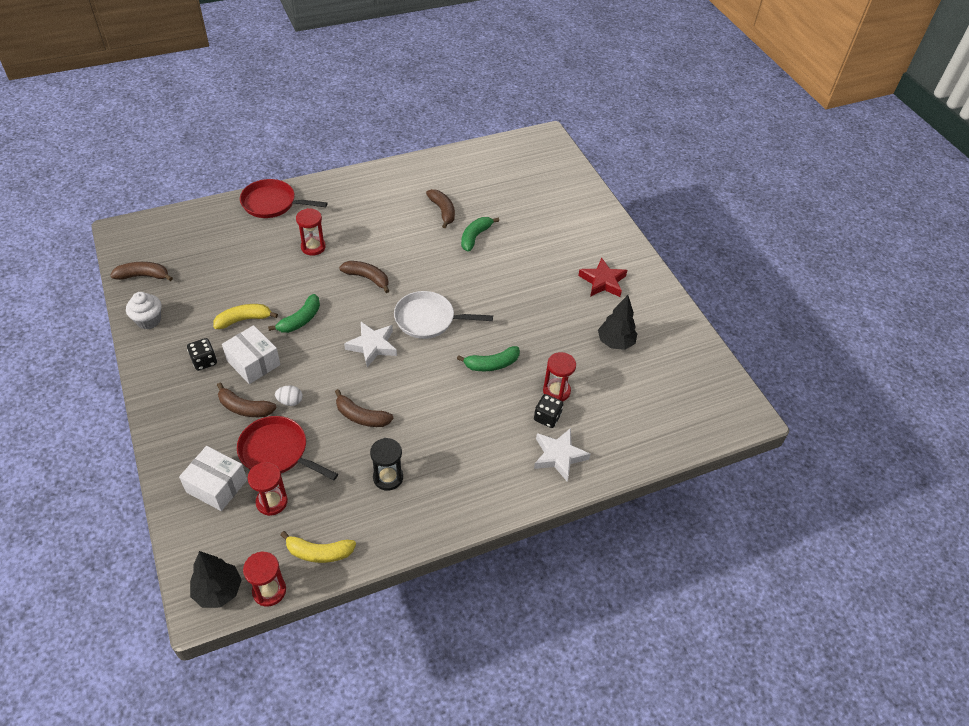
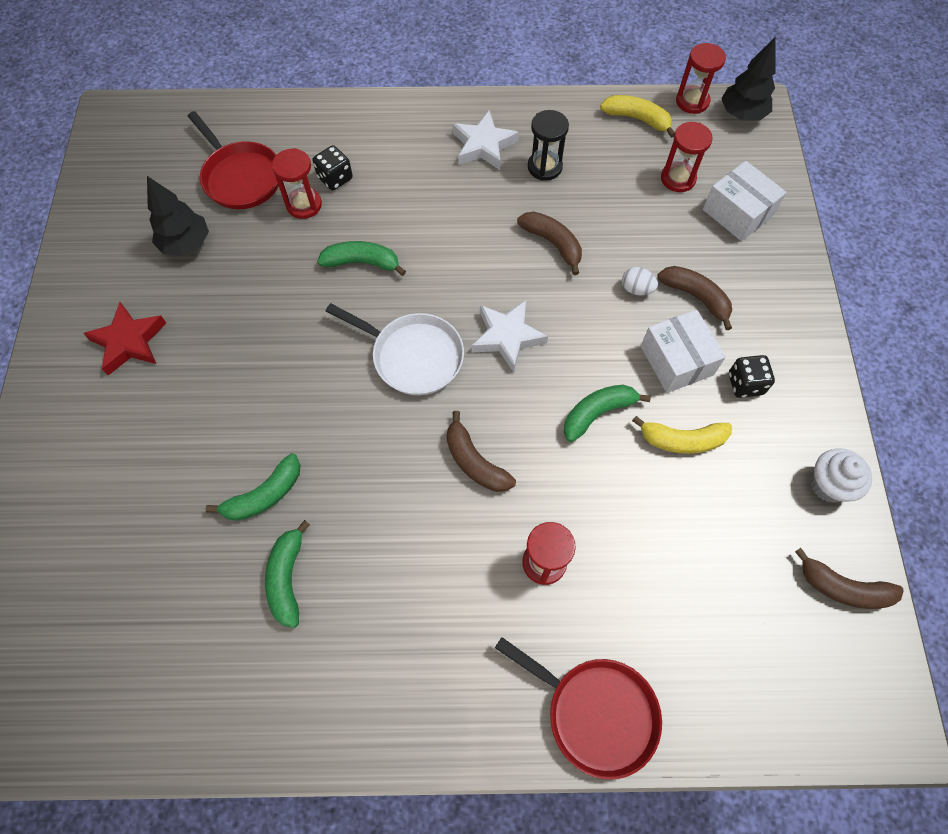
camera: 155 degrees left, 15 degrees up
red pan [237,416,338,480] -> red pan moved to [188,111,279,209]
brown banana [426,189,455,228] -> green banana [265,520,310,628]
white star [534,428,590,482] -> white star moved to [452,110,519,170]

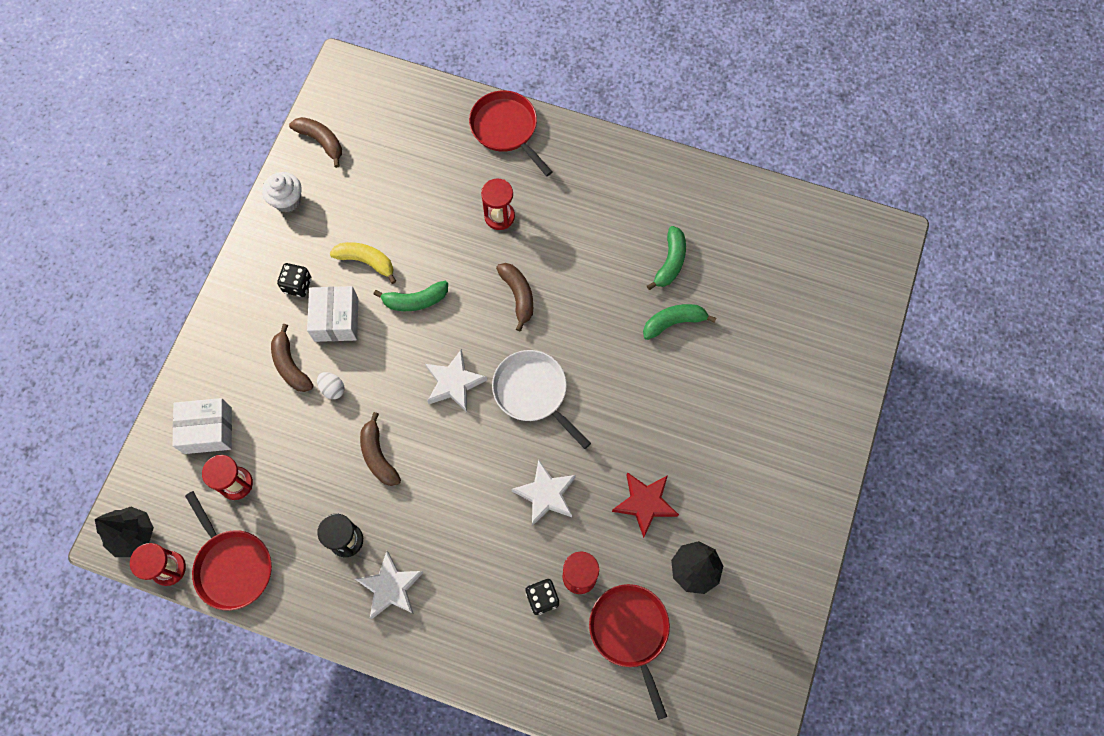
camera: 160 degrees left, 5 degrees up
red star [83,302,166,375] -> red star moved to [612,472,679,538]
green banana [317,241,406,276] -> white star [512,459,576,526]
yellow banana [600,95,675,138] -> red pan [185,491,272,611]
white box [703,161,787,241] -> white box turned 75 degrees counterclockwise [173,398,232,454]

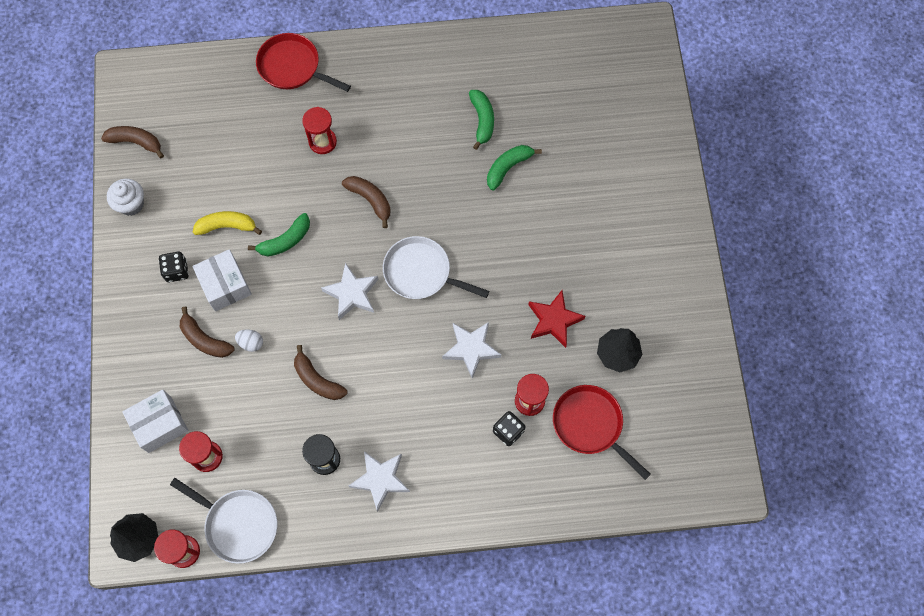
camera: 25 degrees left, 0 degrees up
red pan [185,491,272,611] -> white pan [170,478,277,564]

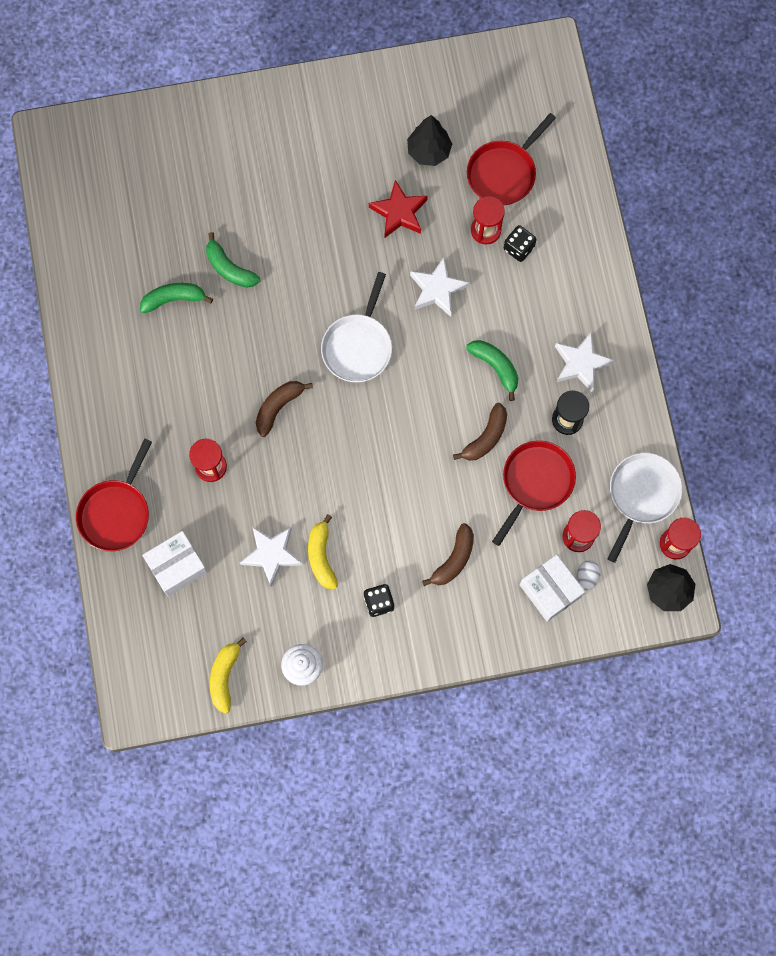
camera: 95 degrees left, 5 degrees up
brown banana [101,126,164,159] -> yellow banana [210,638,247,714]
white box [192,249,252,311] -> white box moved to [142,531,208,597]
white egg [235,329,263,352] -> white egg moved to [577,560,601,590]
green banana [248,213,310,256] -> green banana moved to [466,340,518,401]
white star [321,263,378,320] -> white star moved to [240,527,303,587]
none -> red pan [492,440,576,546]

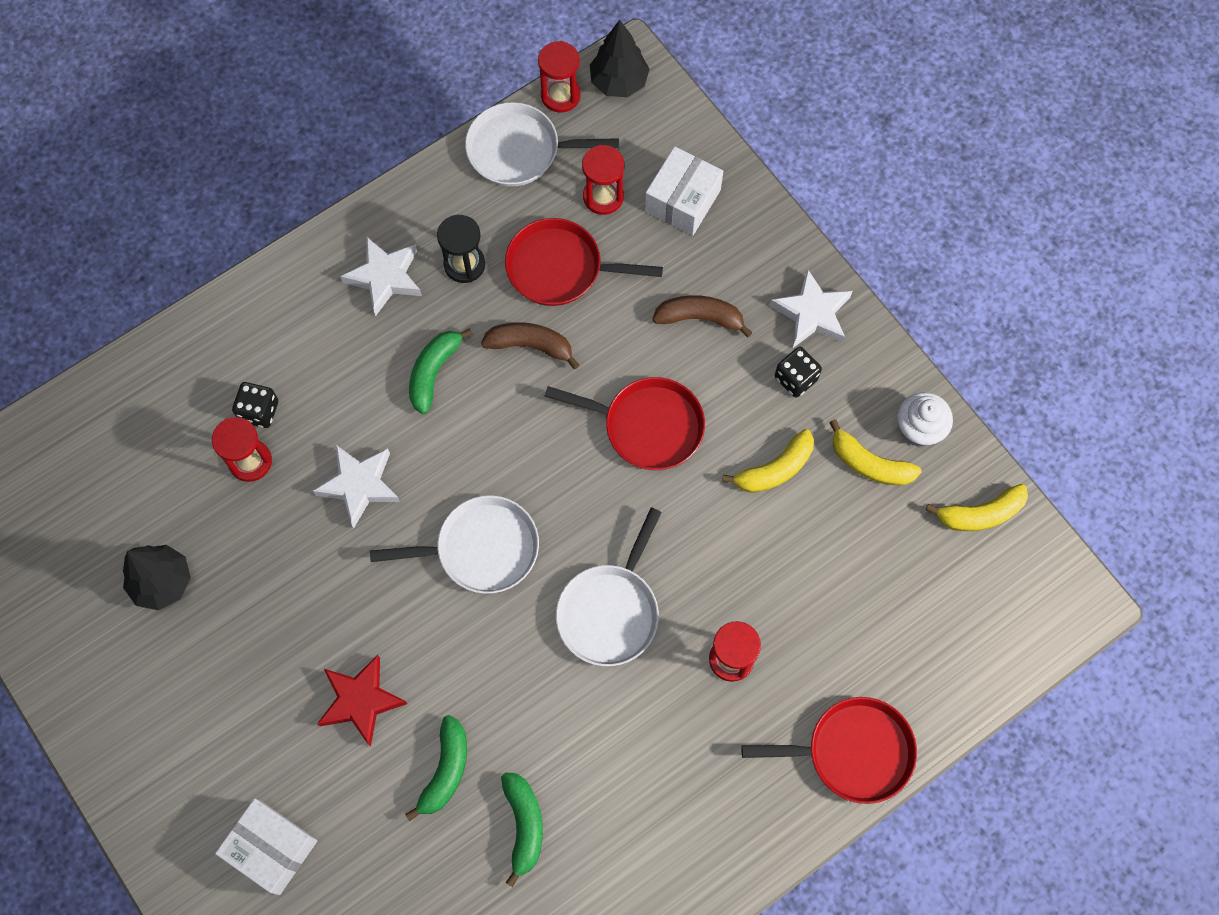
camera: 115 degrees left, 5 degrees down
green banana [140,283,213,313] -> green banana turned 150 degrees counterclockwise [501,772,543,887]
white box [142,531,208,597] -> white box moved to [215,798,317,895]
white star [240,527,303,587] -> white star moved to [770,268,852,348]
brown banana [256,381,313,437] -> white pan [556,507,662,666]
red star [369,180,428,238] -> red star moved to [317,655,407,747]
red pan [467,113,556,205] -> red pan moved to [544,377,705,470]
white egg [577,560,601,590] -> none
none -> yellow banana [829,419,922,485]

